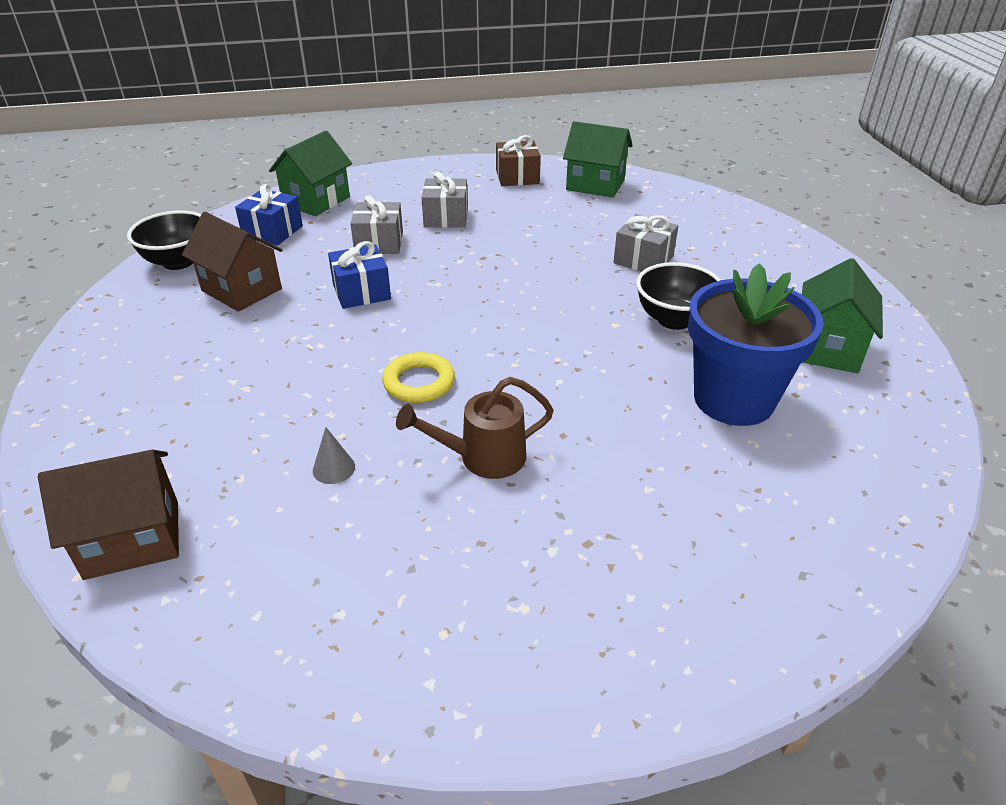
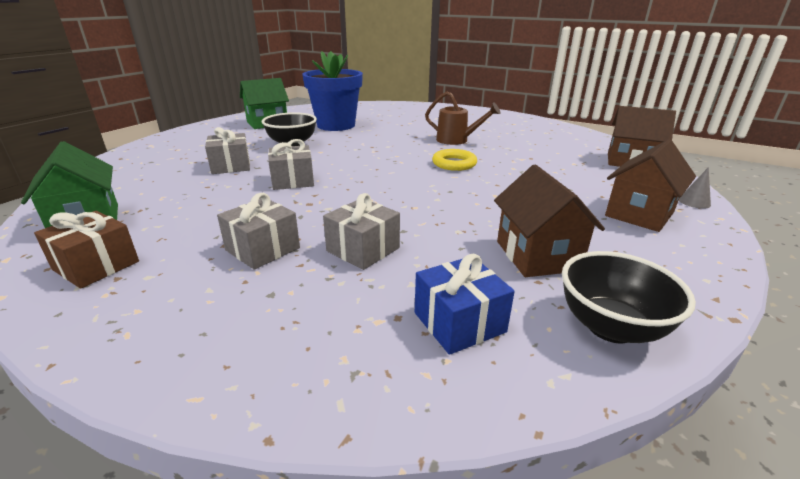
camera: 140 degrees left, 10 degrees down
green house [269,130,352,216] -> none
grey cone [313,427,355,484] -> grey cone moved to [679,167,711,209]
blue gift [328,241,391,309] -> none
none -> grey gift [268,139,314,190]
none -> brown house [605,139,696,232]

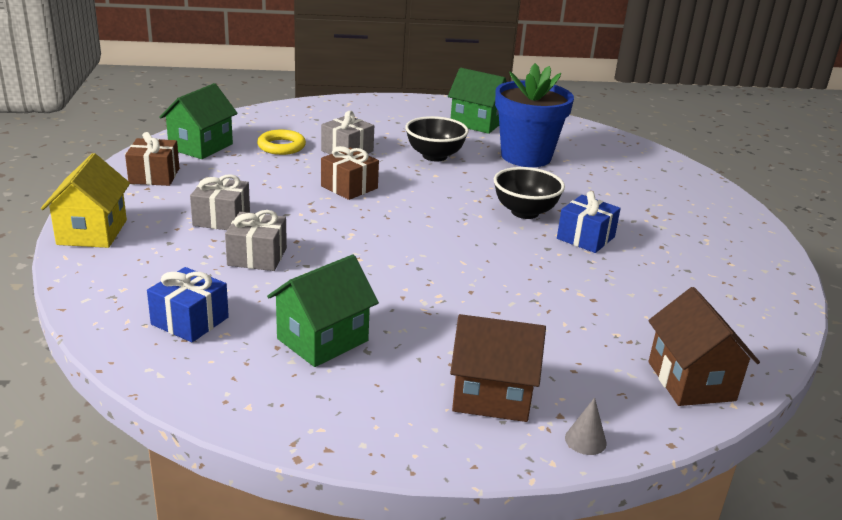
camera: 55 degrees right, 0 degrees up
grey gift [268,139,314,190] -> brown gift [321,146,379,200]
brown watering can [425,91,501,145] -> blue gift [557,191,621,253]
yellow ring [432,149,477,171] -> yellow ring moved to [257,130,306,155]
brown house [494,164,605,277] -> green house [267,255,379,367]
black bowl [562,251,696,343] -> black bowl moved to [494,167,565,219]
none -> yellow house [41,153,130,248]

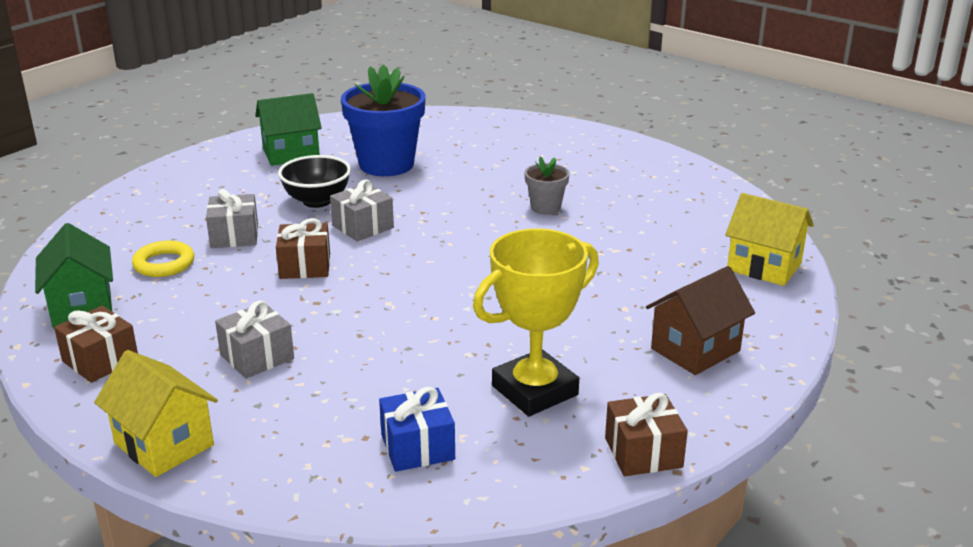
camera: 45 degrees left, 0 degrees up
grey gift [225,210,287,271] -> grey gift moved to [330,179,394,242]
green house [267,255,379,367] -> yellow trophy [473,229,599,416]
black bowl [494,167,565,219] -> none
blue gift [557,191,621,253] -> grey flower pot [524,156,570,215]
grey cone [565,397,607,455] -> none
brown house [648,287,760,406] -> yellow house [725,193,814,286]
none -> brown gift [605,393,688,476]

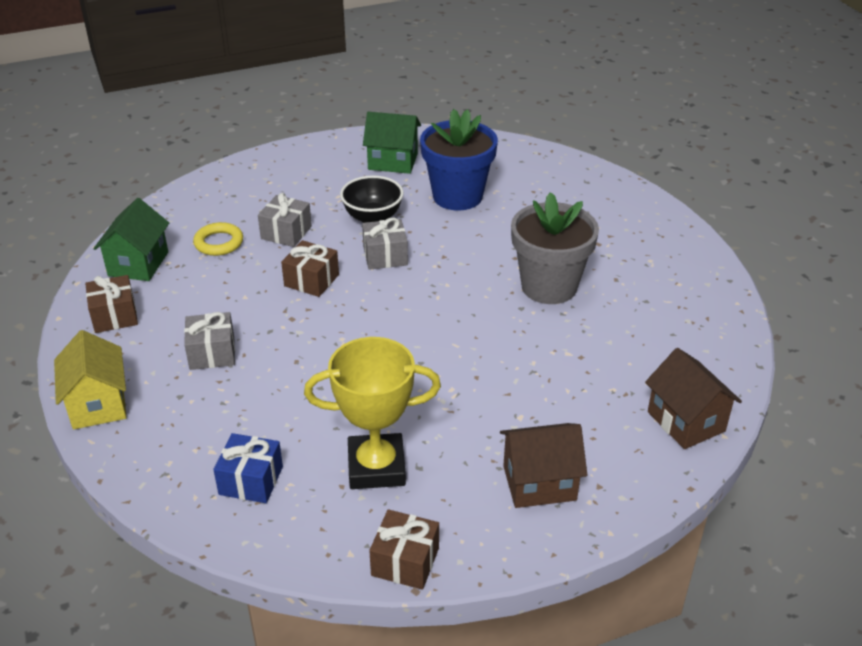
camera: 30 degrees right, 10 degrees up
grey flower pot [524,156,570,215] -> grey flower pot [511,192,599,304], size x2.00
yellow house [725,193,814,286] -> brown house [645,348,742,449]

